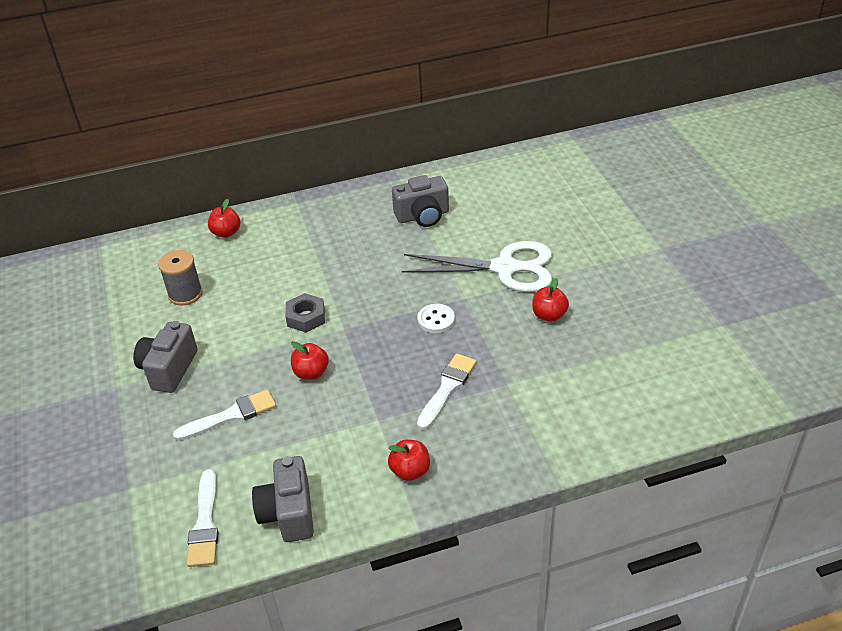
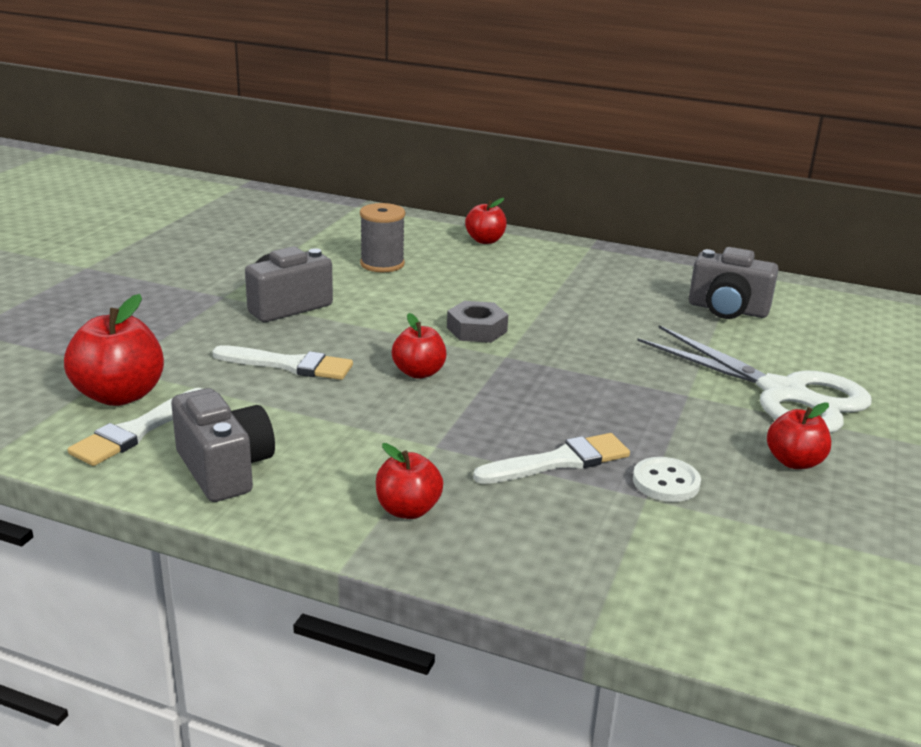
camera: 35 degrees right, 15 degrees down
grey camera [252,456,314,542] -> grey camera turned 120 degrees clockwise [171,388,275,502]
white button [417,304,455,333] -> white button moved to [633,457,701,502]
none -> red apple [64,294,164,406]

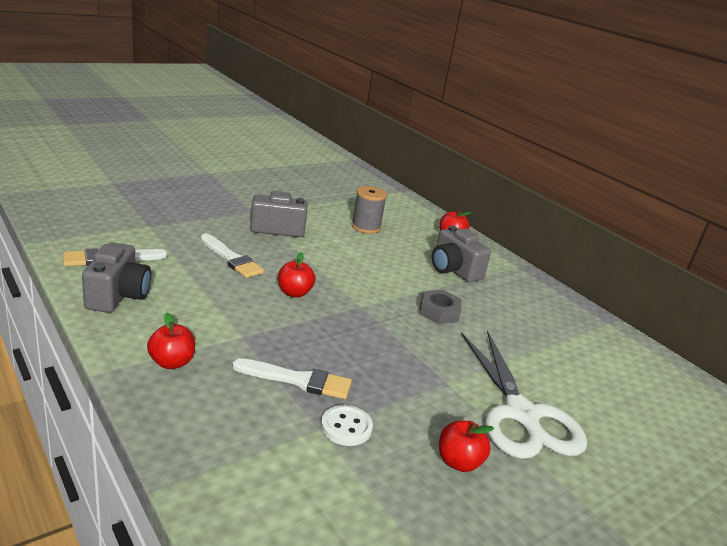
camera: 30 degrees right, 0 degrees up
red apple [64,294,164,406] -> none
grey nut [447,301,508,343] -> grey nut moved to [419,290,461,324]
grey camera [689,247,779,319] -> grey camera moved to [432,226,491,282]

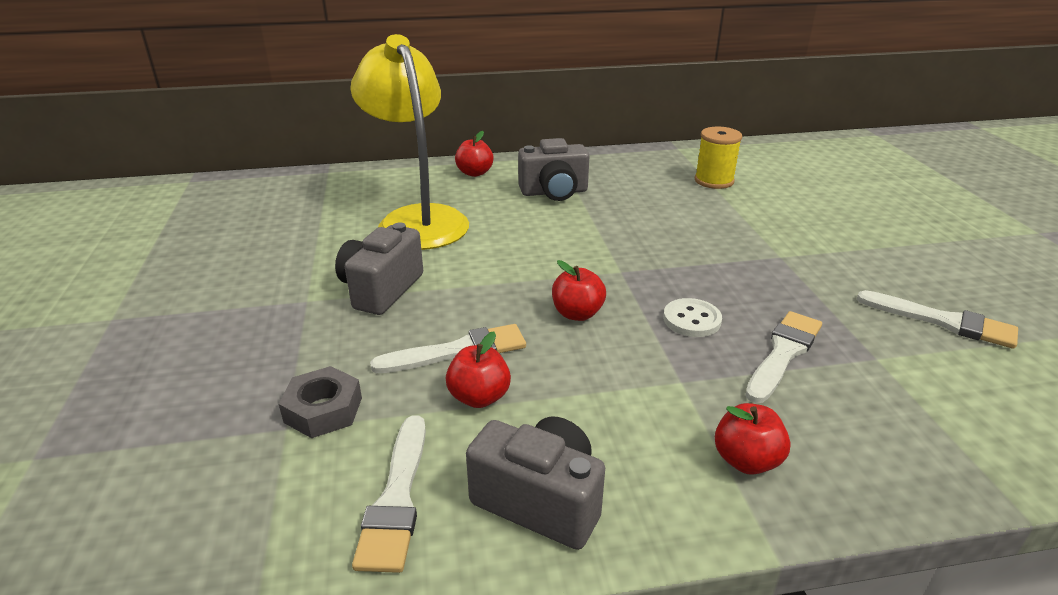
camera: 60 degrees left, 5 degrees up
white button [321,405,373,446] -> white button moved to [663,298,722,337]
grey spool [352,186,387,234] -> yellow lamp [350,34,469,250]
grey nut [419,290,461,324] -> grey nut moved to [279,366,362,438]
red apple [439,421,494,472] -> red apple moved to [446,331,511,408]
white scissors [461,330,587,459] -> none
none -> yellow spool [695,127,742,189]
none -> white brush [857,290,1018,349]

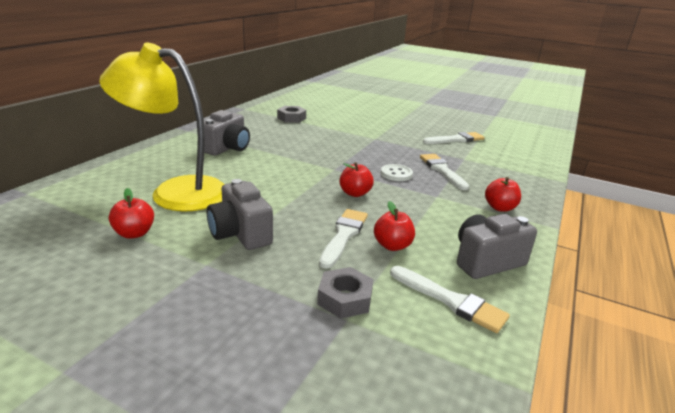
camera: 55 degrees left, 5 degrees down
red apple [455,131,494,177] -> red apple moved to [109,188,154,239]
yellow spool [695,127,742,189] -> grey nut [277,106,306,123]

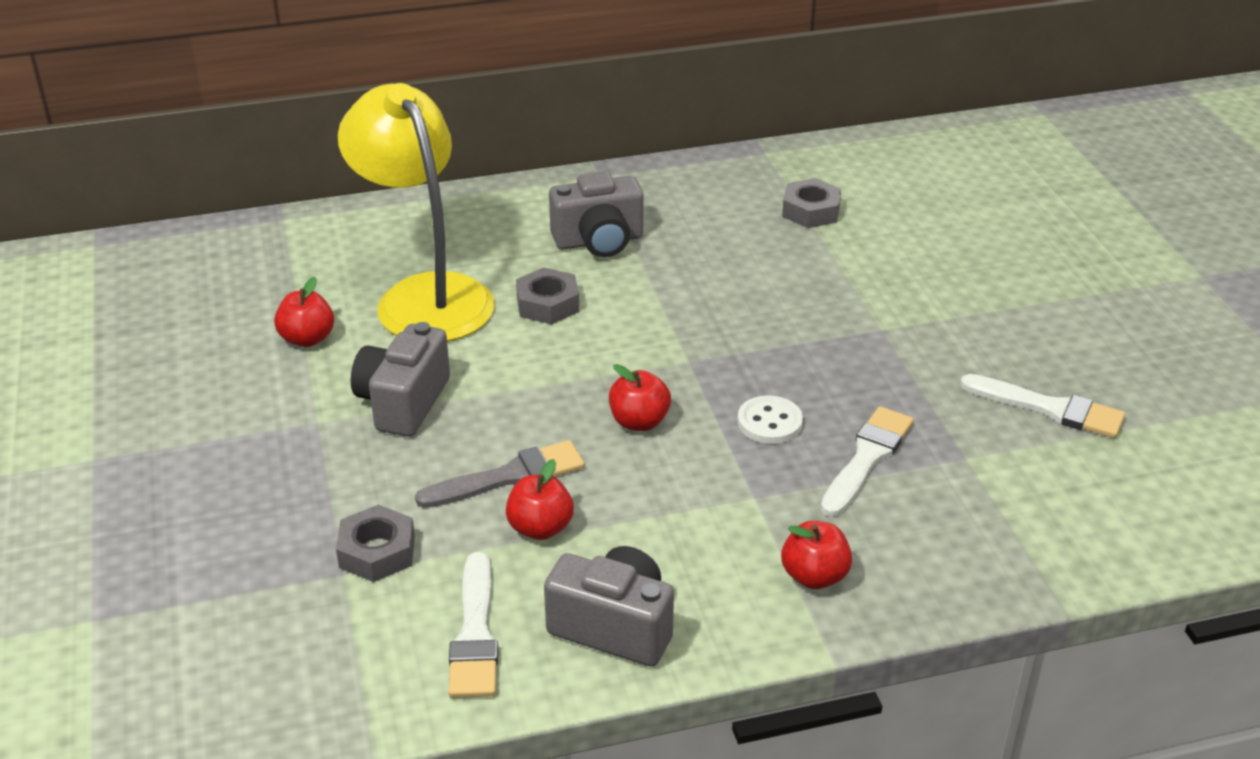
camera: 50 degrees right, 10 degrees up
white brush [319,209,368,269] -> grey brush [415,440,585,508]
none -> grey nut [516,267,579,325]

